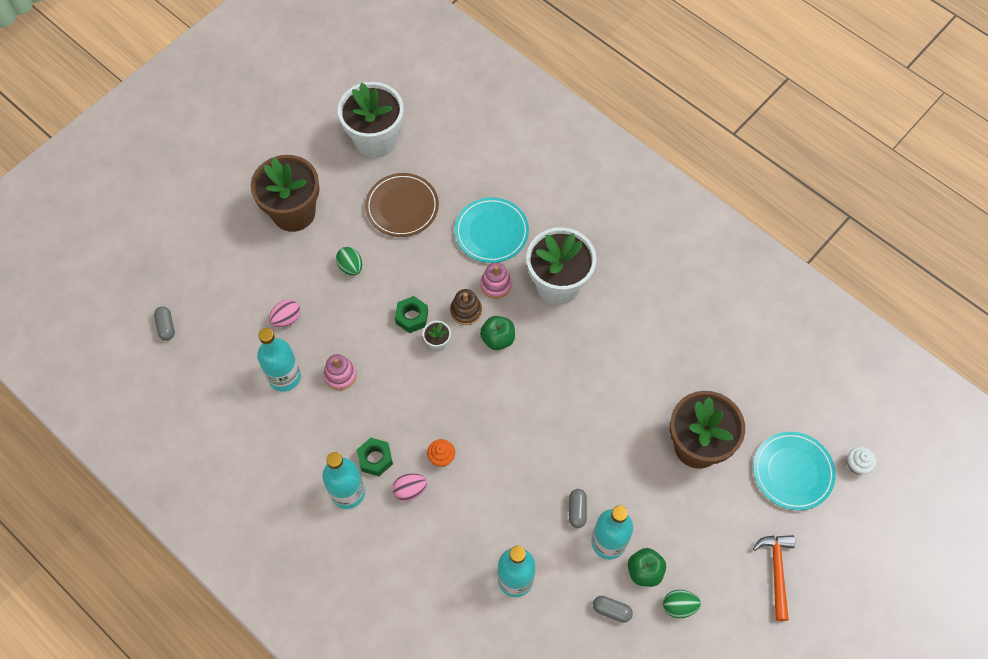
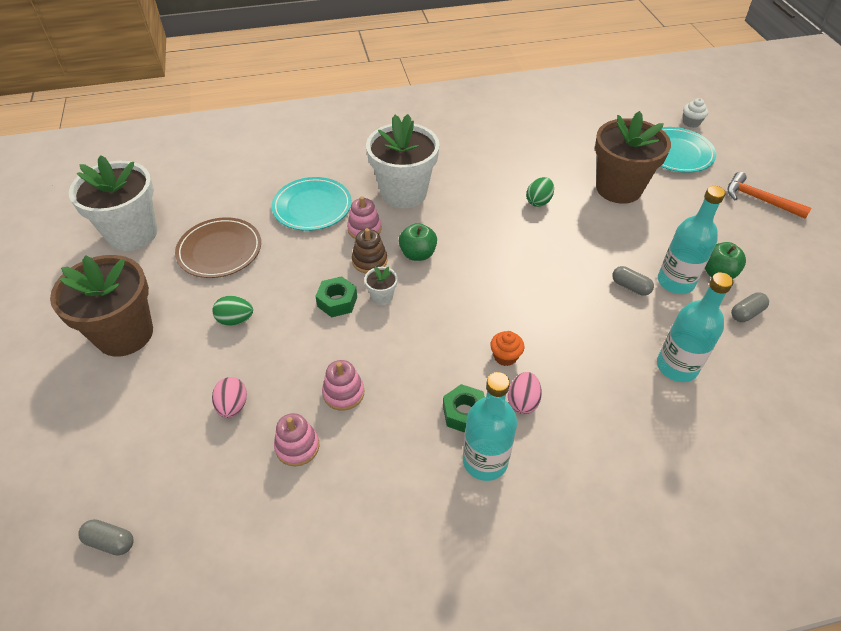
camera: 55 degrees left, 15 degrees down
turquoise bottle [257,328,301,392] -> pink stacking toy [274,413,320,466]
green egg [663,590,701,618] -> green egg moved to [526,177,554,207]

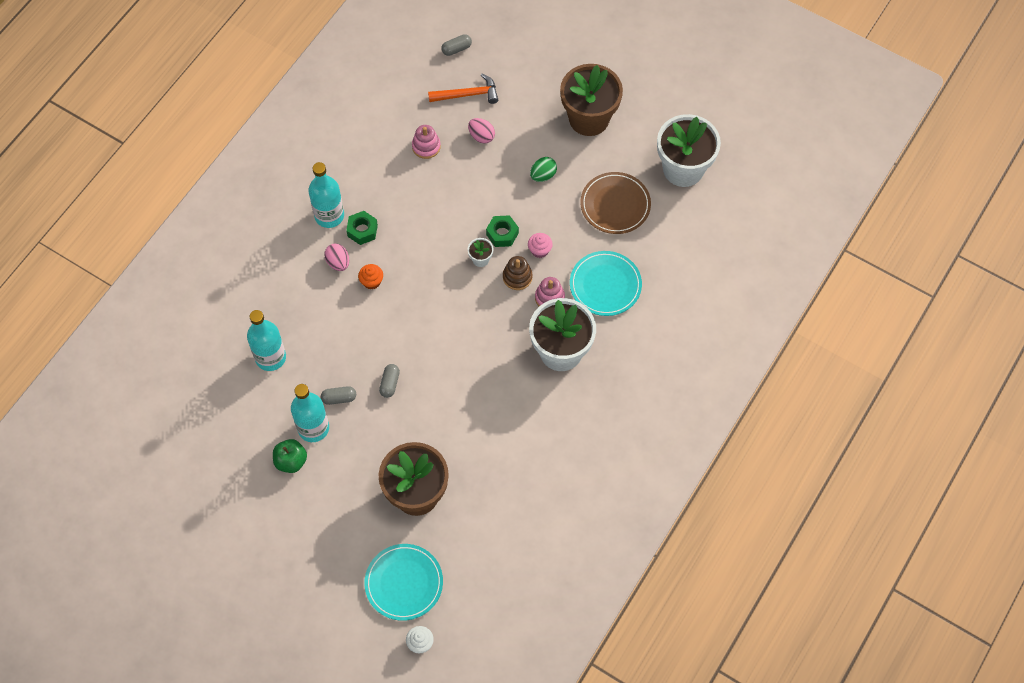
camera: 135 degrees right, 15 degrees up
pink stacking toy [322,360,364,411] -> none
green apple [399,223,437,261] -> none
green egg [526,177,554,207] -> none
orange hammer [728,172,812,219] -> orange hammer moved to [428,74,498,104]
grey capsule [731,292,769,322] -> grey capsule moved to [379,364,400,398]
none -> pink cupcake [528,233,553,258]

